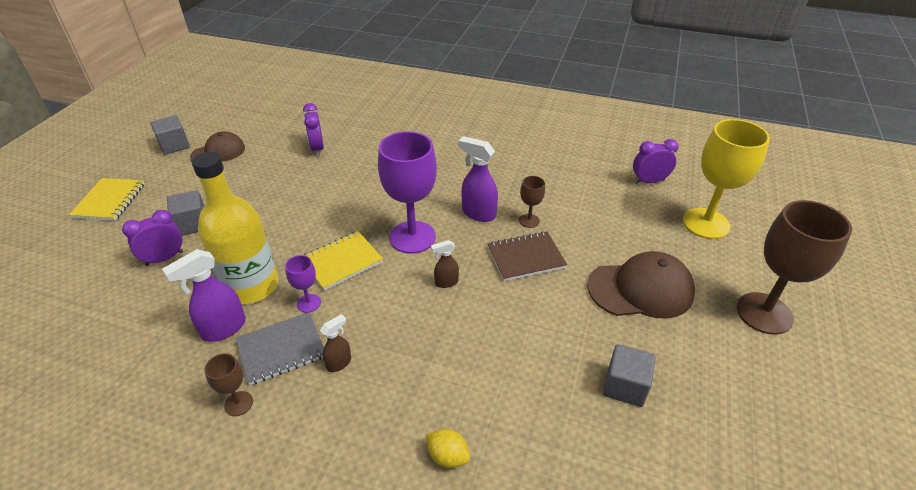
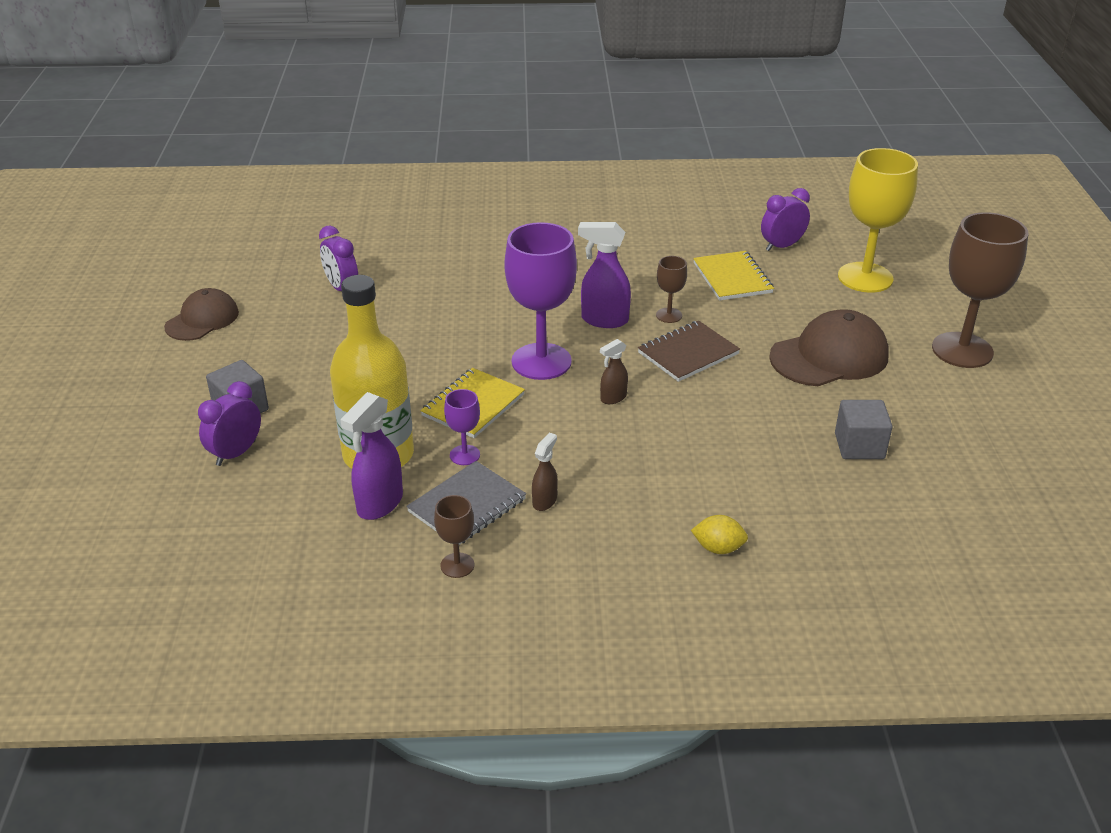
camera: 20 degrees left, 5 degrees down
yellow notebook [69,178,144,221] -> yellow notebook moved to [693,251,774,301]
grey cube [151,115,190,155] -> none

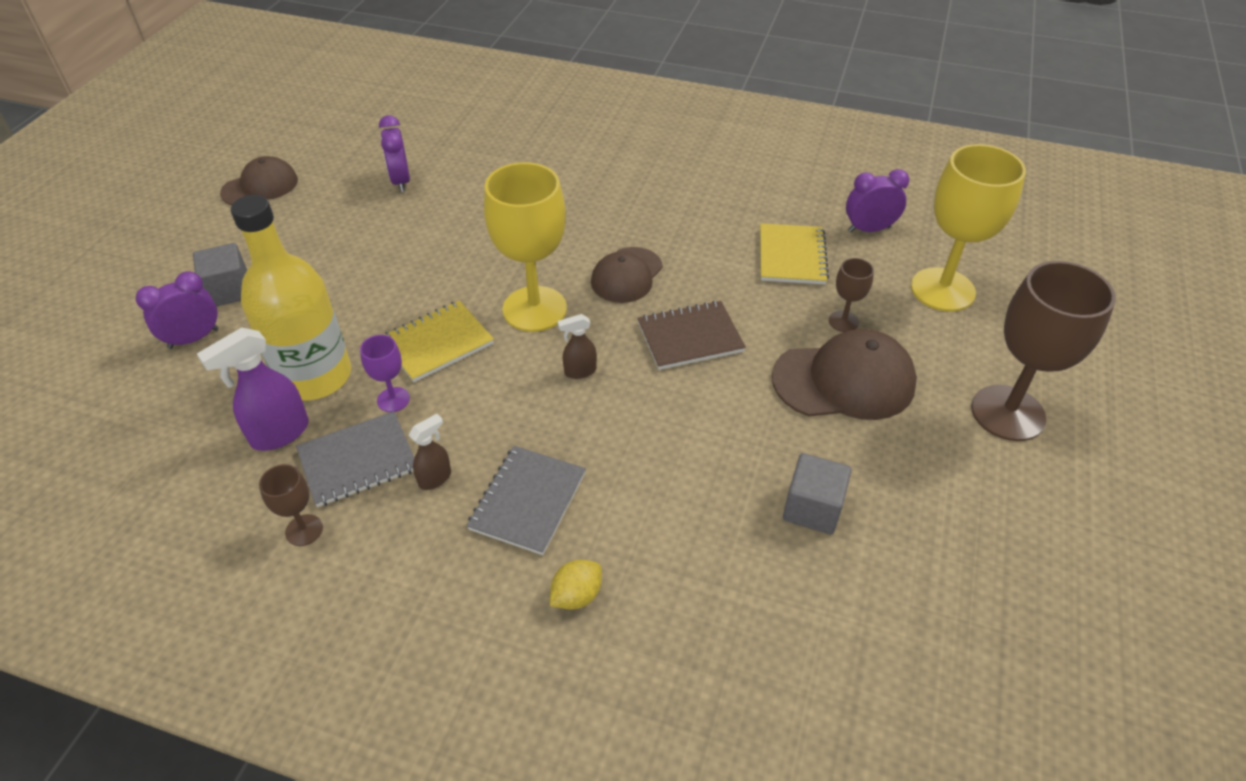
camera: 20 degrees right, 10 degrees up
purple goblet [504,222,577,380] -> yellow goblet [484,162,567,332]
purple spray bottle [578,222,631,328] -> brown cap [591,247,663,303]
brown goblet [656,256,687,323] -> brown goblet moved to [829,258,874,332]
yellow lemon [691,515,748,554] -> yellow lemon turned 75 degrees counterclockwise [550,560,602,610]
none -> grey notebook [467,446,586,555]

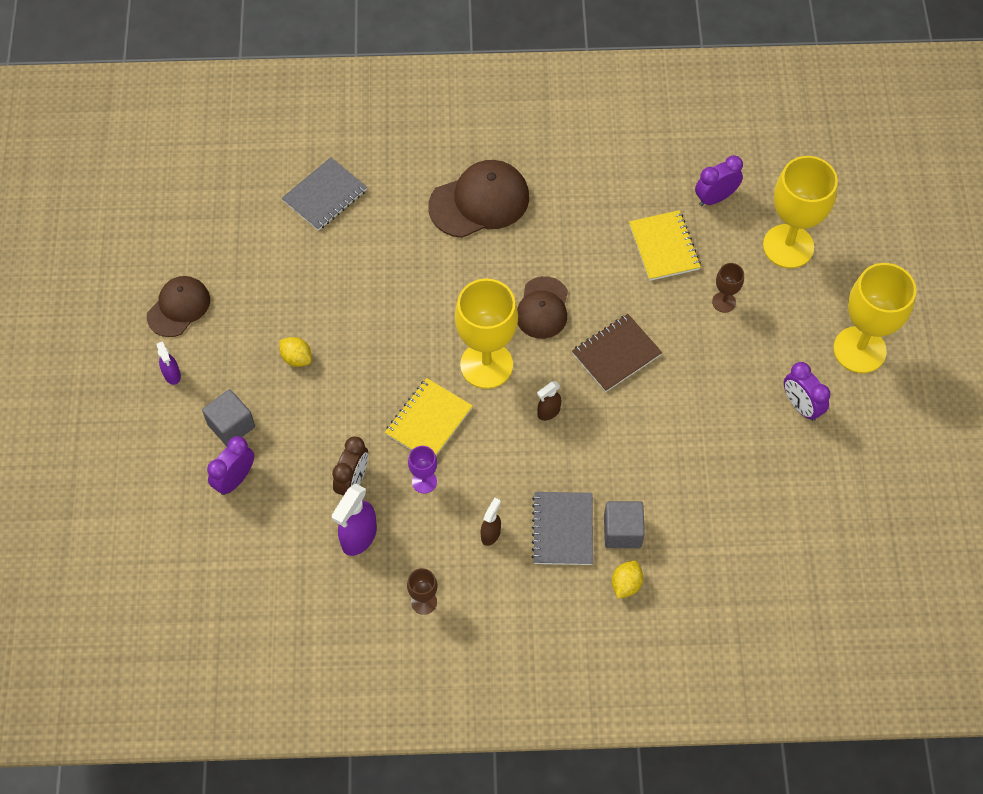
camera: 20 degrees left, 15 degrees up
yellow bottle [231,195,351,400] -> brown clock [332,437,368,496]
grey notebook [296,411,414,507] -> grey notebook moved to [282,157,367,231]
purple clock [379,115,410,192] -> purple clock moved to [784,362,830,421]
brown cap [772,329,917,420] -> brown cap moved to [428,160,529,238]
grey cube [783,453,852,534] -> grey cube moved to [604,501,645,548]
brown goblet [971,261,1116,441] -> yellow goblet [833,263,916,373]
none -> purple spray bottle [156,341,181,385]
none -> yellow lemon [279,337,312,367]

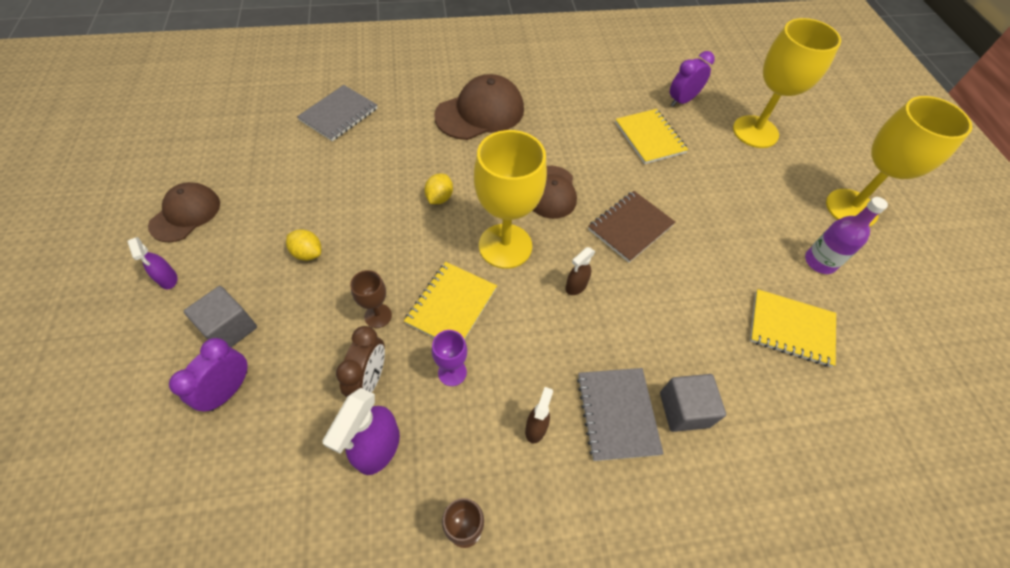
camera: 10 degrees left, 5 degrees down
yellow lemon [612,561,643,599] -> yellow lemon moved to [424,174,453,204]
brown goblet [712,263,744,313] -> brown goblet moved to [350,270,392,328]
purple clock [784,362,830,421] -> purple bottle [805,197,888,274]
none -> yellow notebook [750,289,836,367]

